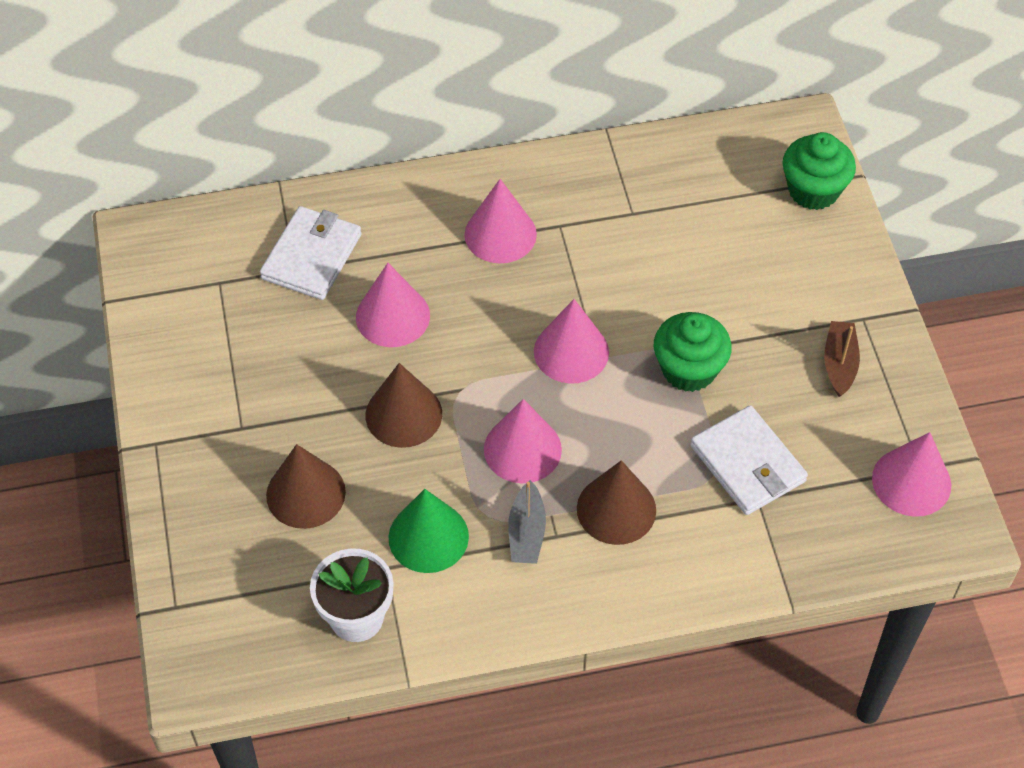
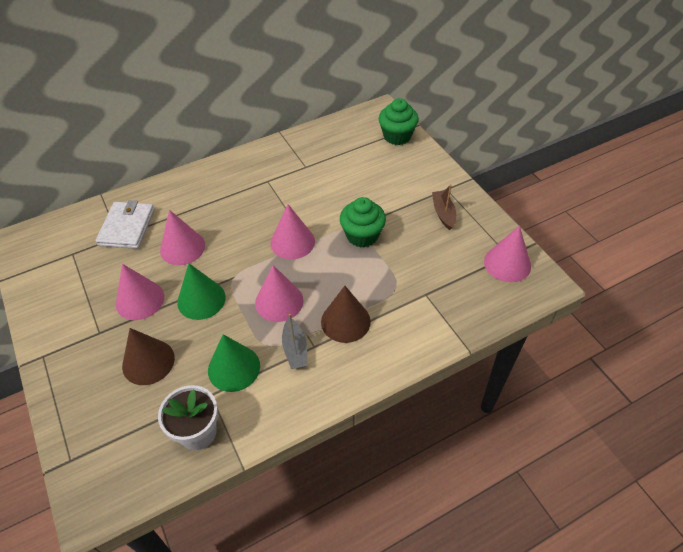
camera: 15 degrees left, 5 degrees down
brown cone [365,363,442,448] -> green cone [177,263,226,320]
pink cone [464,179,537,263] -> pink cone moved to [116,264,164,320]
white wallet [690,405,808,515] -> none

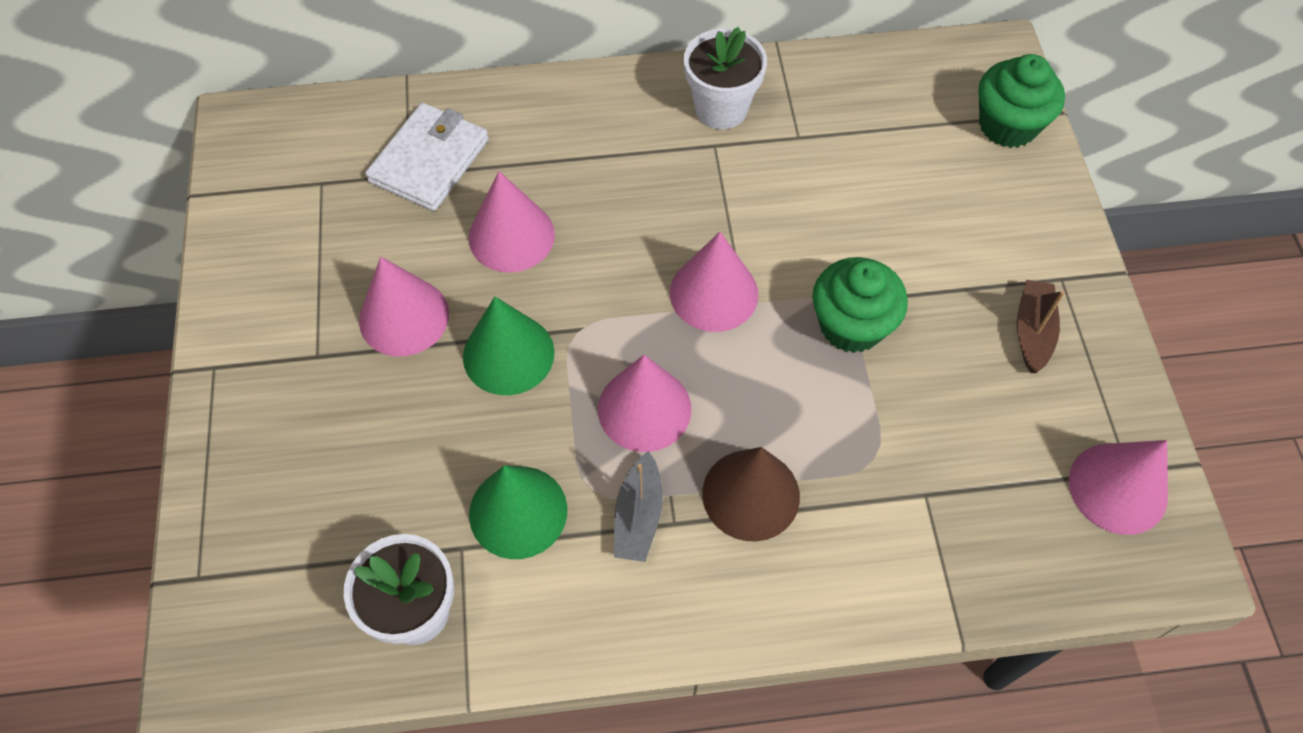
camera: 20 degrees right, 10 degrees up
brown cone [122,328,175,385] -> none
none -> white flower pot [684,27,767,129]

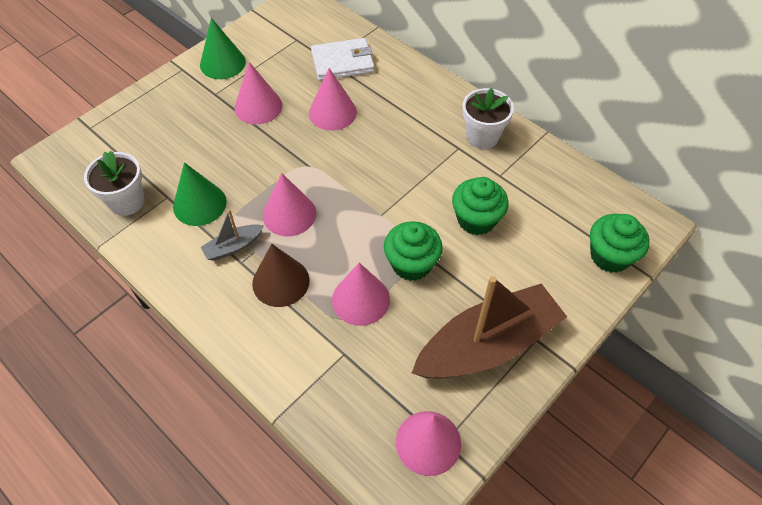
camera: 50 degrees right, 5 degrees down
green cone [463,297,555,395] -> green cone moved to [200,18,246,79]
pink cone [670,232,758,332] -> pink cone moved to [332,263,390,326]
brown boat [1017,280,1065,373] -> brown boat [412,276,567,379], size x2.31
none -> green cupcake [452,177,509,235]

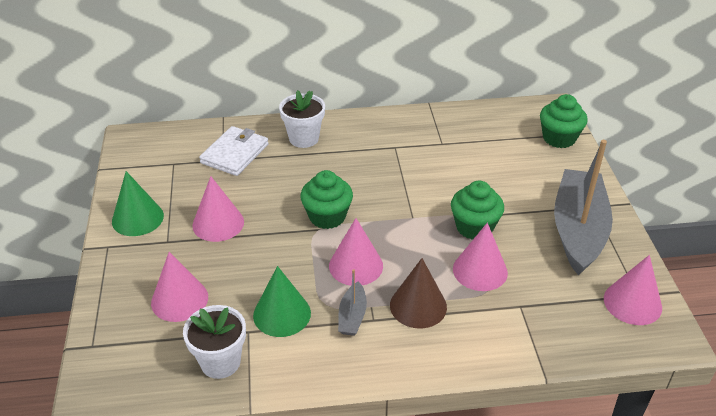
camera: 50 degrees left, 15 degrees down
pink cone [309,68,357,130] -> pink cone moved to [151,252,208,322]
brown boat [412,276,567,379] -> grey boat [554,140,613,275]
green cupcake [452,177,509,235] -> green cupcake moved to [300,170,353,229]
white flower pot [462,88,514,149] -> white flower pot moved to [279,90,325,148]

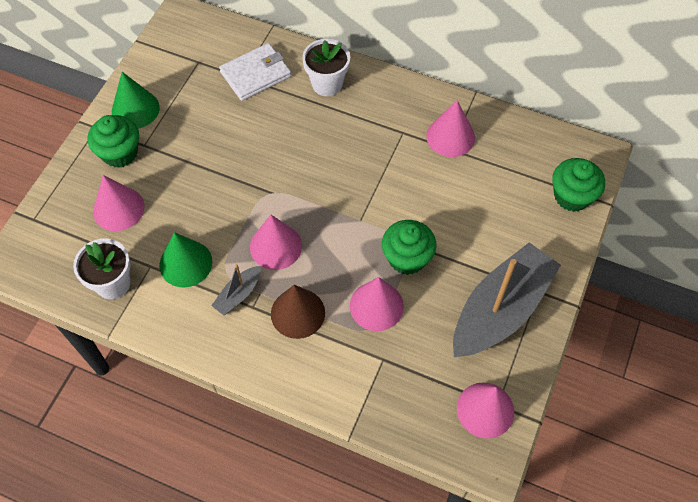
camera: 30 degrees right, 20 degrees up
pink cone [192,176,244,242] -> pink cone moved to [426,100,475,157]
green cupcake [300,170,353,229] -> green cupcake moved to [88,115,139,168]

